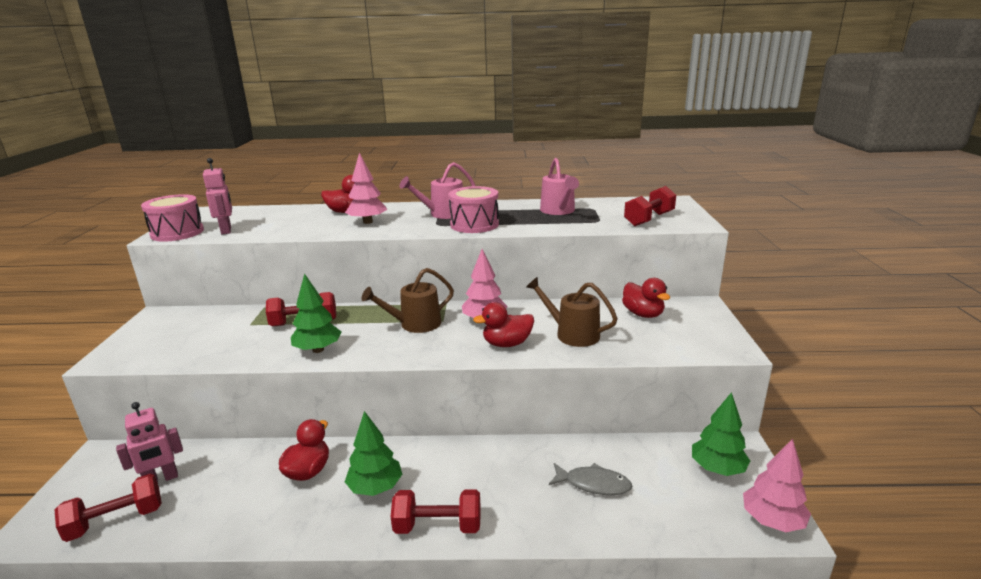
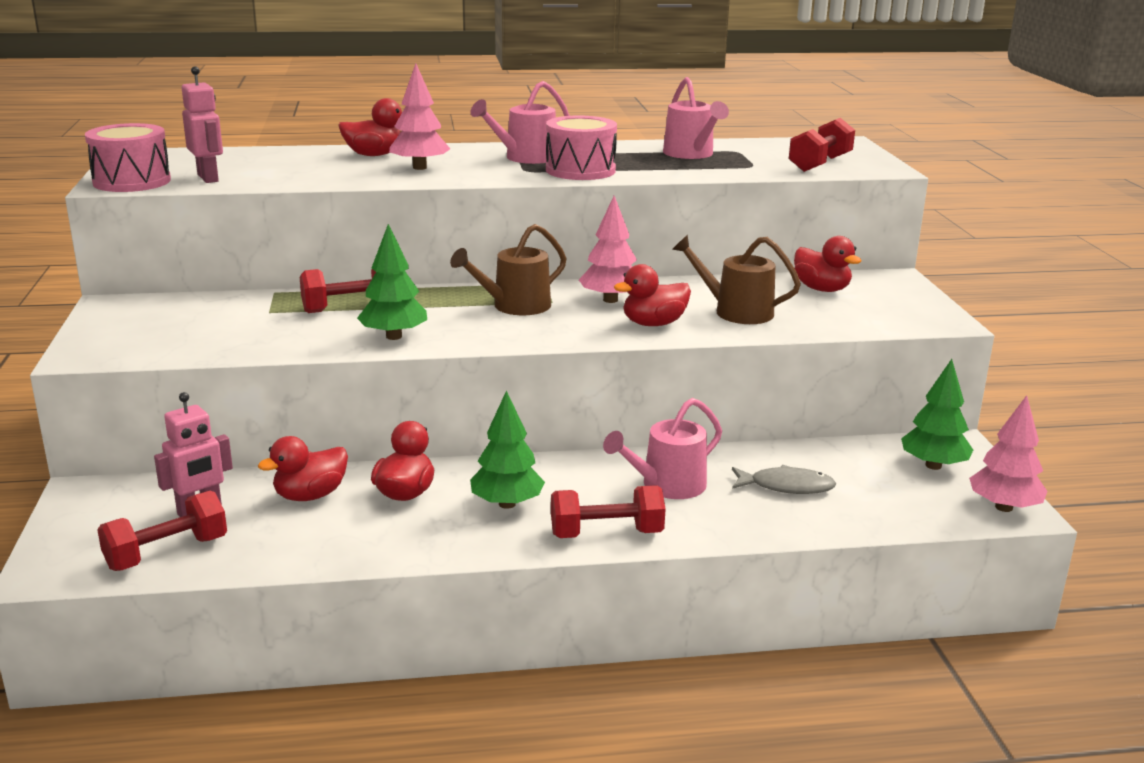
camera: 10 degrees left, 0 degrees up
none -> red duck [258,436,348,501]
none -> pink watering can [603,398,722,499]

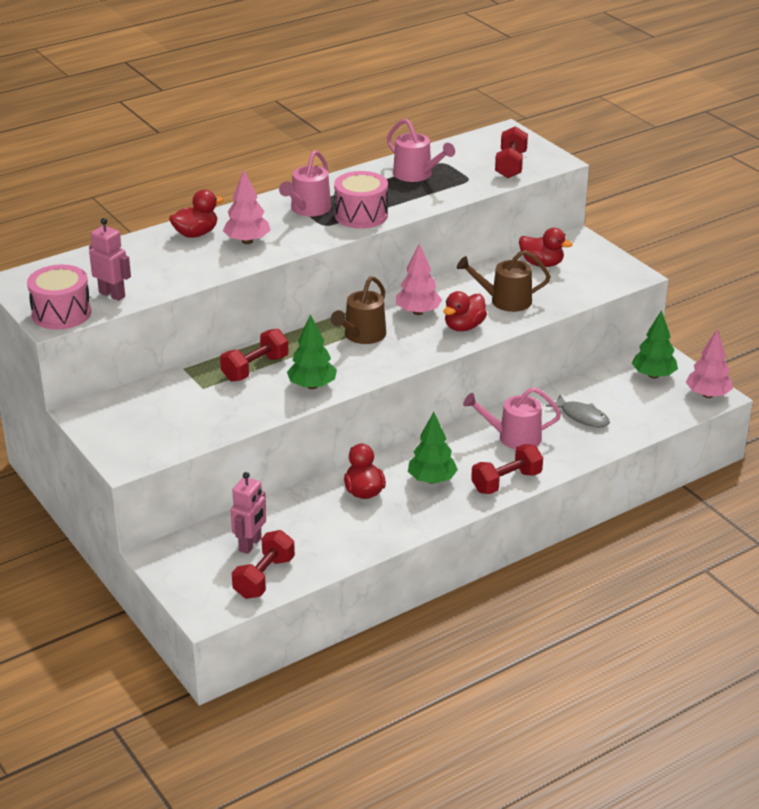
camera: 25 degrees left, 10 degrees up
red duck [258,436,348,501] -> none
pink watering can [603,398,722,499] -> pink watering can turned 60 degrees clockwise [463,387,561,449]
grey fish [732,465,836,494] -> grey fish turned 60 degrees clockwise [545,394,610,427]

